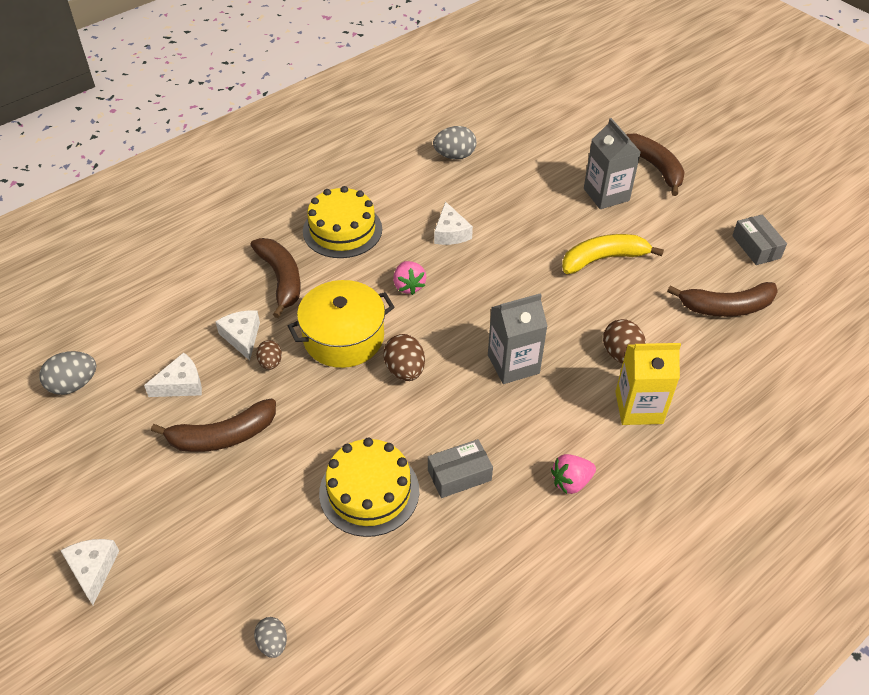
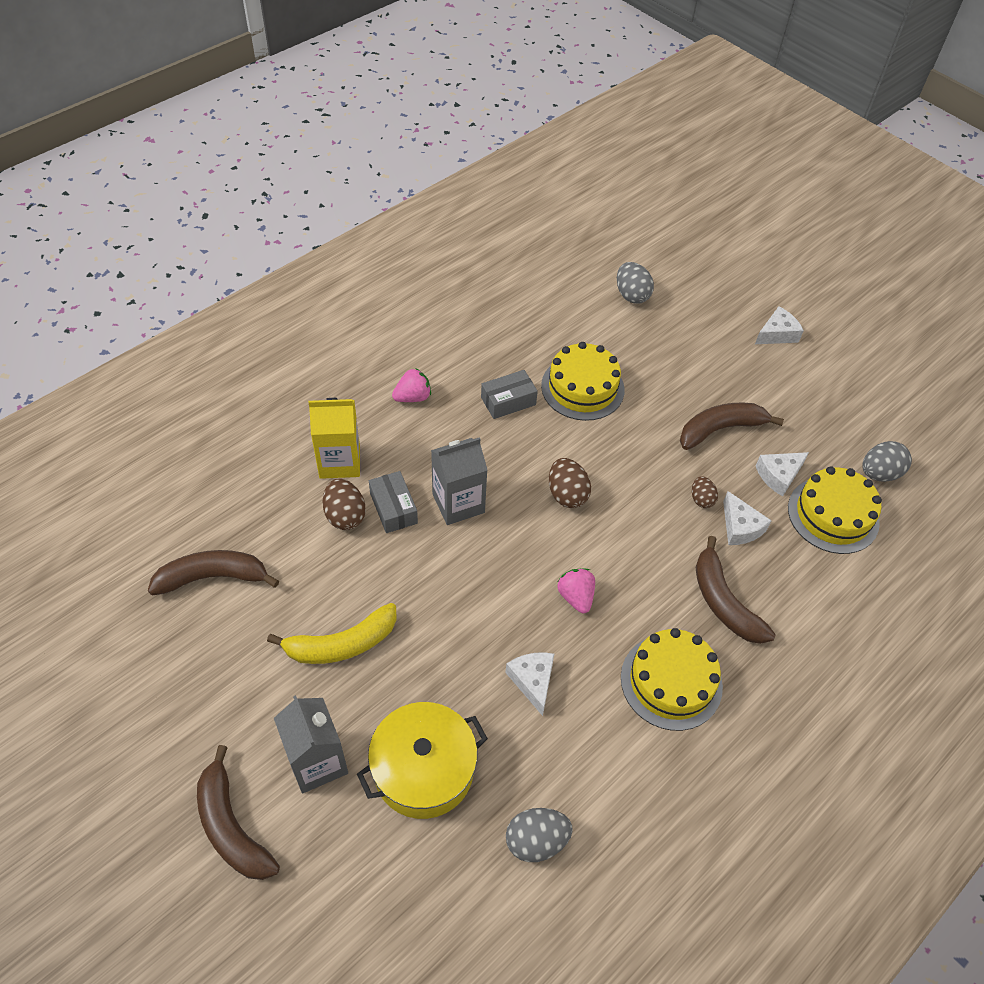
camera: 175 degrees right, 5 degrees up
white cheese [60,539,119,605] -> white cheese turned 105 degrees counterclockwise [755,306,804,344]
grey egg [254,617,287,658] -> grey egg [617,262,654,304], size x1.59
yellow pot [288,280,395,368] -> yellow pot moved to [357,702,488,819]
grey box [732,215,787,265] -> grey box moved to [369,471,418,533]
none -> yellow cake [788,466,882,554]

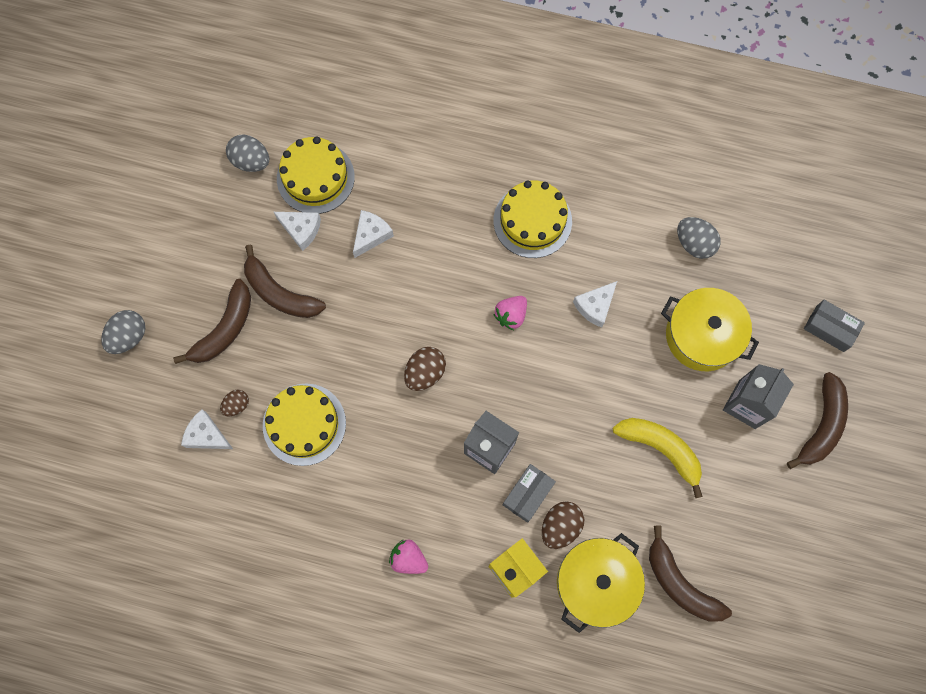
camera: 120 degrees left, 20 degrees up
grey box [481,370,538,419] -> grey box moved to [804,300,865,352]
grey egg [617,262,654,304] -> grey egg moved to [101,310,145,354]
brown egg [692,476,718,508] -> brown egg moved to [220,390,249,416]
brown banana [695,536,776,644] -> brown banana moved to [173,279,251,364]
white cheese [755,306,804,344] -> white cheese moved to [181,409,233,449]
none -> yellow pot [557,533,645,633]

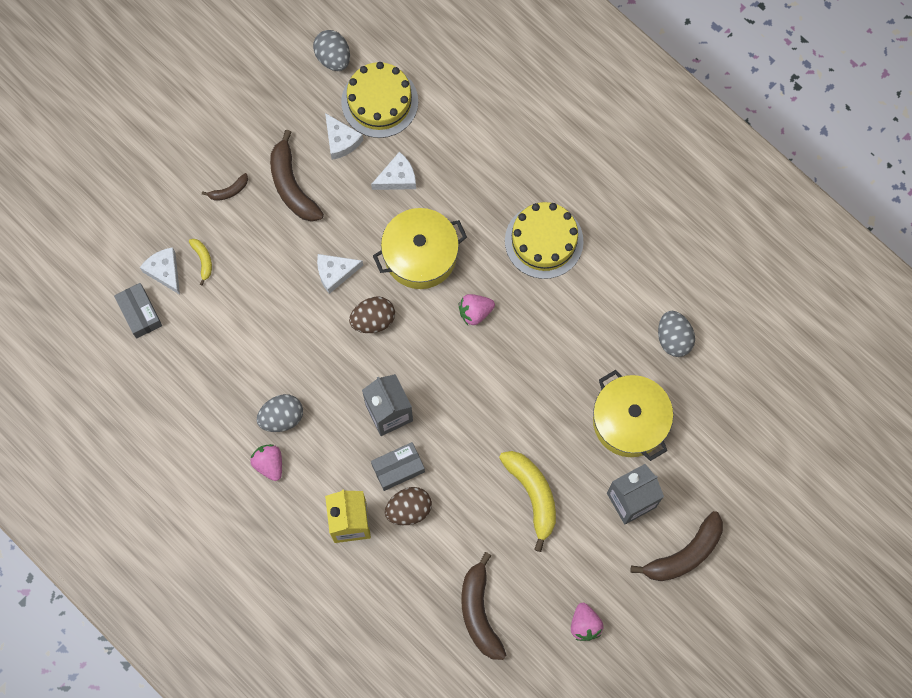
camera: 30 degrees right, 0 degrees up
grey egg [101,310,145,354] -> grey egg moved to [257,394,303,432]
brown banana [173,279,251,364] -> brown banana [202,173,248,201], size x0.49
brown egg [220,390,249,416] -> yellow banana [189,239,212,285]
yellow cake [263,383,346,466] -> none
yellow pot [557,533,645,633] -> yellow pot moved to [373,208,467,289]
white cheese [573,281,617,328] -> white cheese moved to [317,254,363,294]
grey box [804,300,865,352] -> grey box moved to [114,283,162,339]
none -> pink strawberry [571,603,604,641]

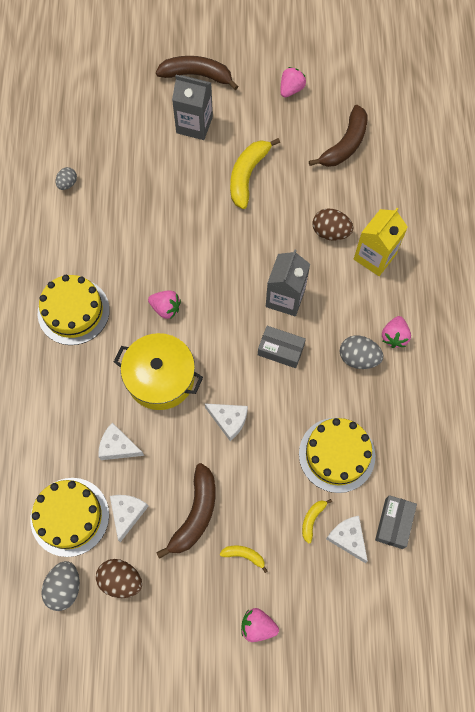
camera: 135 degrees left, 5 degrees down
white cheese [140,247,180,295] -> white cheese turned 135 degrees clockwise [326,516,368,563]
brown banana [202,173,248,201] -> yellow banana [220,545,268,573]
brown egg [349,296,395,333] -> brown egg moved to [96,559,142,598]
grey box [371,442,425,491] -> grey box moved to [258,326,306,368]
yellow pot [593,370,673,461] -> none
grey egg [658,311,695,357] -> grey egg [55,167,77,190], size x0.63
none -> pink strawberry [241,608,279,642]
none -> yellow cake [299,418,375,493]

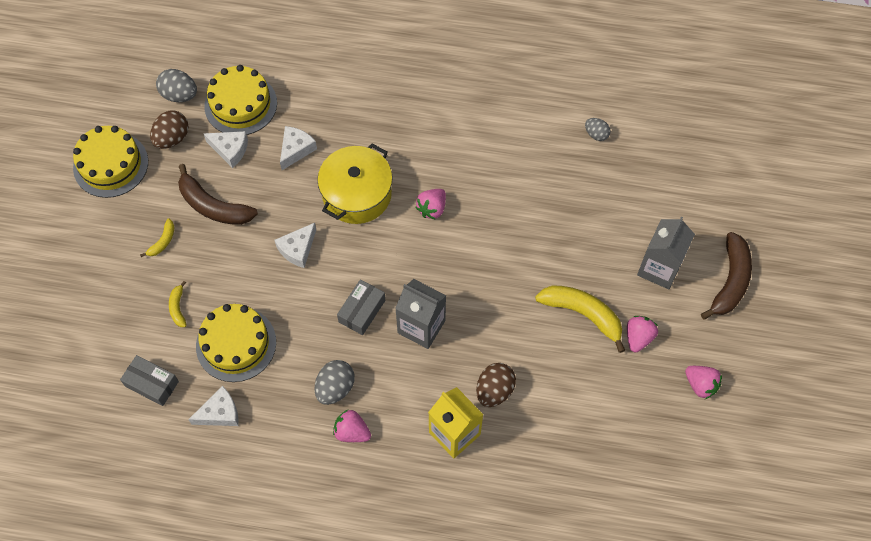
camera: 100 degrees right, 5 degrees down
yellow cake [38,275,110,345] -> yellow cake moved to [73,126,148,198]
pink strawberry [241,608,279,642] -> pink strawberry moved to [627,316,658,352]
yellow banana [302,499,332,544] -> yellow banana turned 135 degrees counterclockwise [169,281,187,327]
brown banana [309,105,368,167] -> none
white cheese [326,516,368,563] -> white cheese moved to [188,386,239,426]

